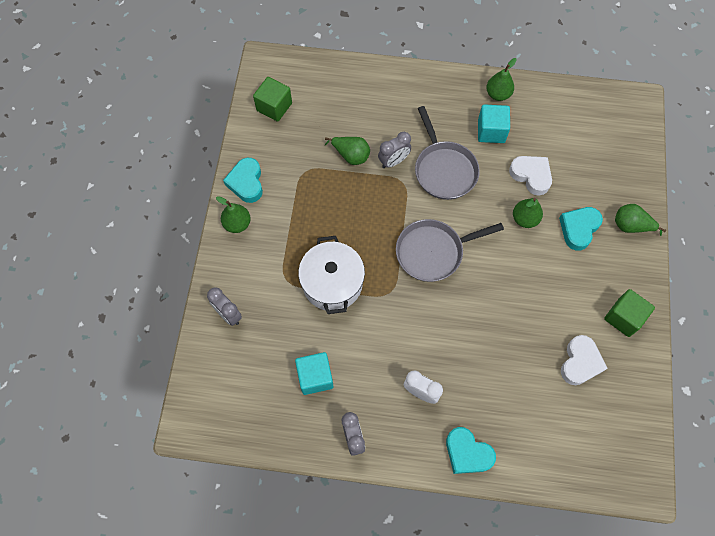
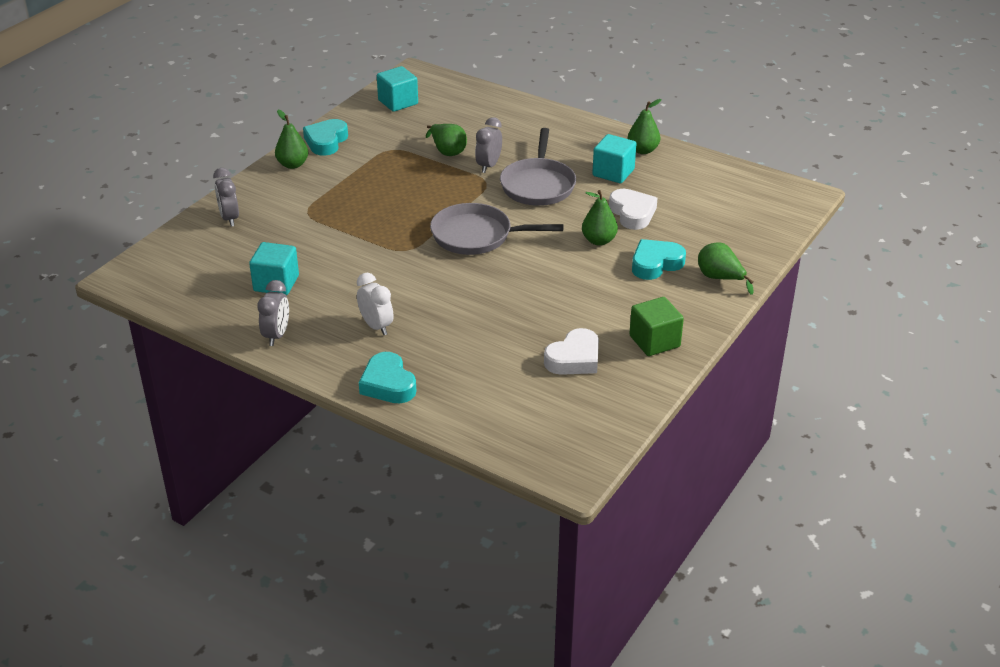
camera: 25 degrees right, 30 degrees down
green cube [253,77,292,122] -> turquoise cube [377,66,418,112]
white pot [298,236,365,314] -> none
grey clock [378,132,411,168] -> grey clock turned 120 degrees clockwise [475,117,502,173]

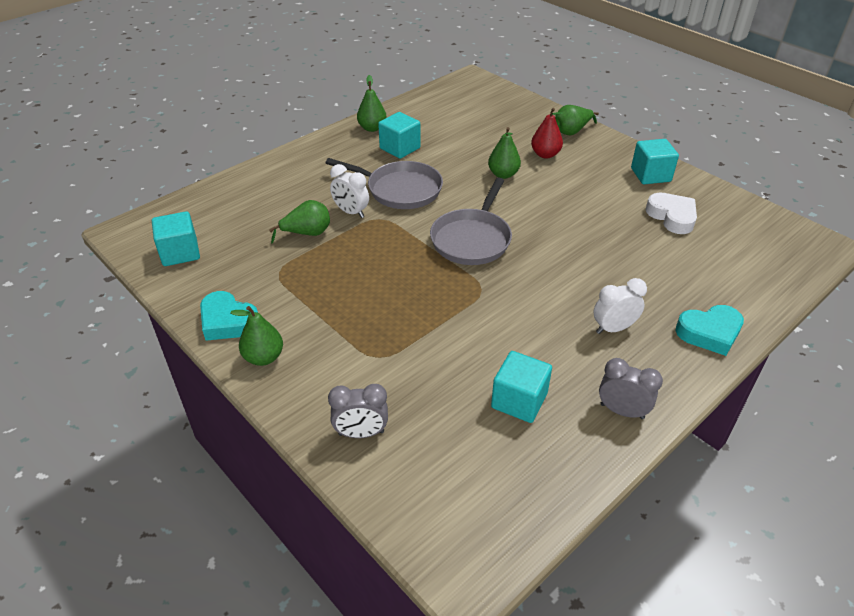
camera: 75 degrees left, 5 degrees up
grey clock [475,117,502,173] -> white clock [330,164,369,218]
white heart [609,189,657,230] -> none
green cube [629,297,684,356] -> turquoise cube [631,139,679,184]
turquoise heart [632,239,686,280] -> red pear [531,108,563,159]

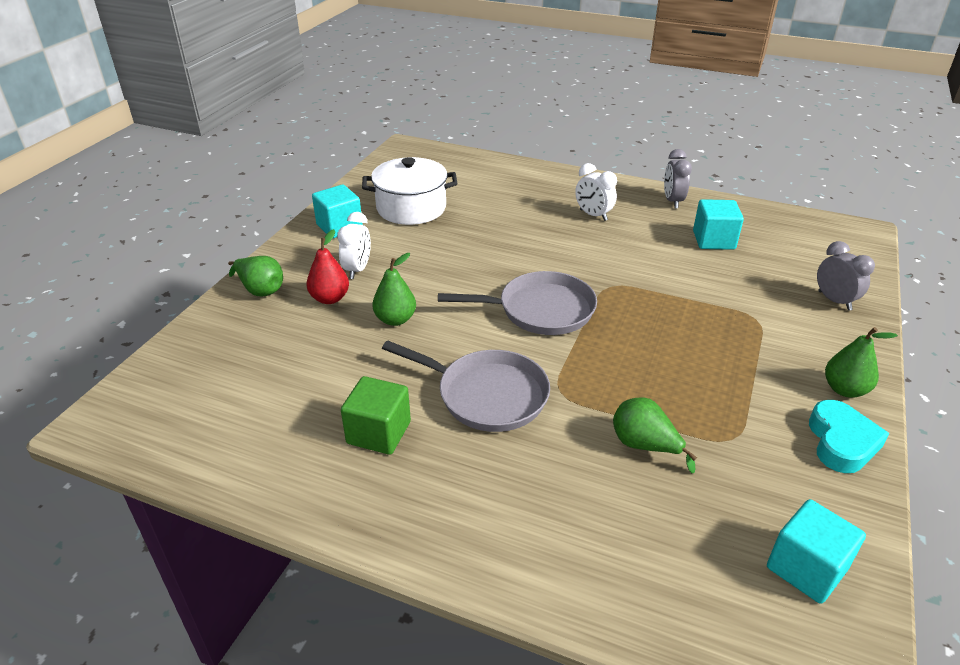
camera: 115 degrees left, 5 degrees down
grey pan [326,158,443,209] -> grey pan turned 120 degrees clockwise [382,341,550,432]
white clock [330,164,369,218] -> white clock moved to [337,212,371,279]
green pear [357,75,387,132] -> none
turquoise cube [378,112,421,159] -> green cube [341,376,411,455]
white heart [646,193,697,234] -> white pot [362,157,457,225]
turquoise heart [675,305,744,356] -> none

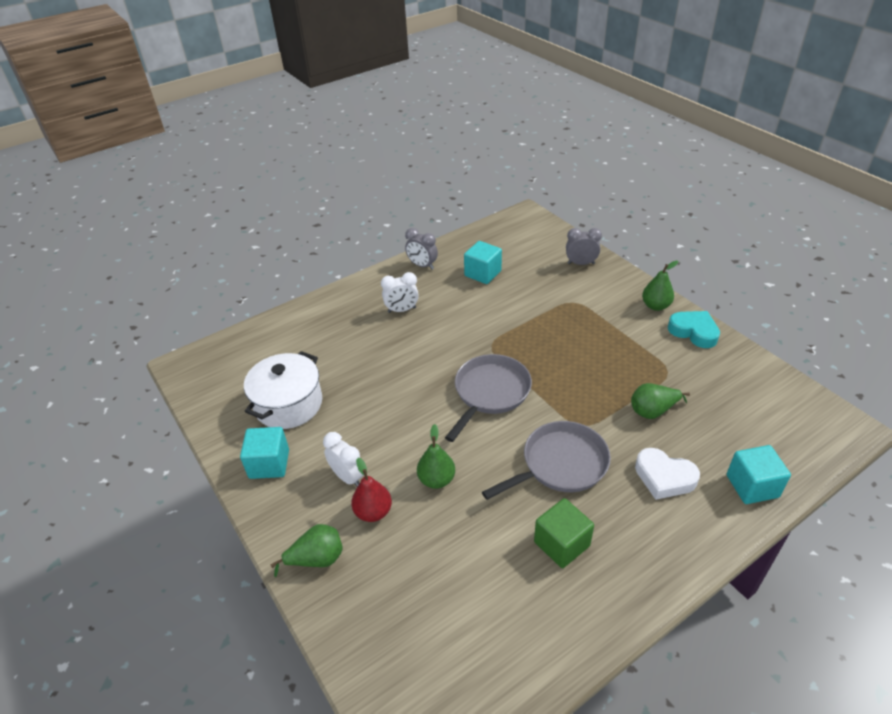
camera: 55 degrees left, 5 degrees up
turquoise cube [767,499,866,604] -> turquoise cube moved to [727,445,791,504]
none -> white heart [635,448,700,500]

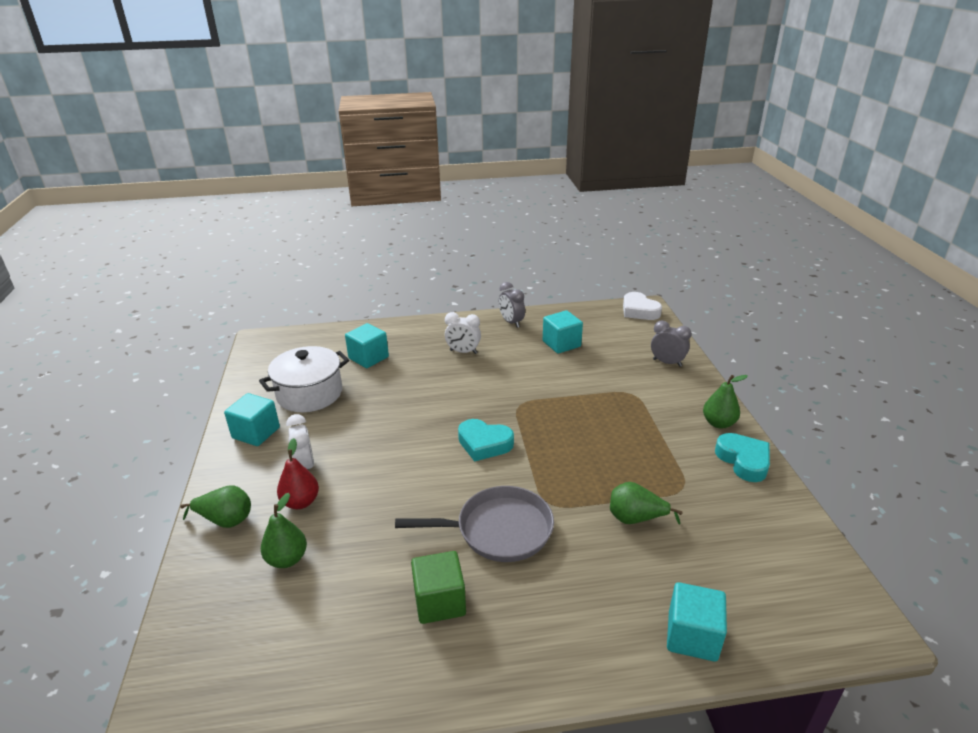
camera: 25 degrees right, 10 degrees down
green pear [417,424,455,489] -> green pear moved to [261,493,307,568]
grey pan [445,354,532,442] -> turquoise heart [458,419,514,462]
white heart [635,448,700,500] -> white heart moved to [623,292,662,320]
none -> turquoise cube [345,323,389,368]

